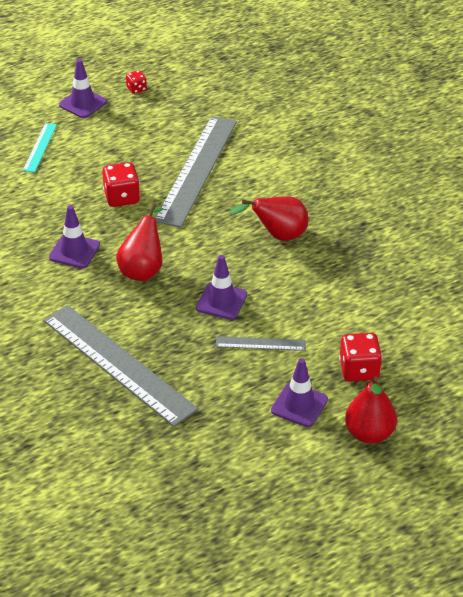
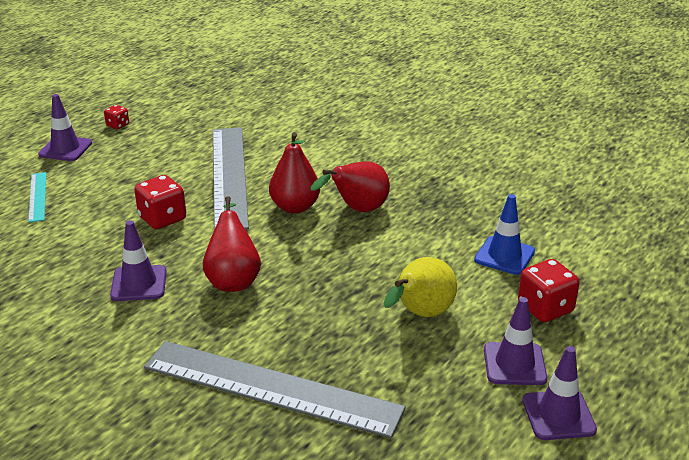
camera: 25 degrees left, 10 degrees down
purple traffic cone [196,255,247,320] -> purple traffic cone moved to [522,346,597,440]
grey ruler [216,336,306,351] -> yellow pear [383,257,457,317]
red pear [345,376,397,444] -> red pear moved to [269,132,320,214]
none -> blue traffic cone [474,194,535,275]

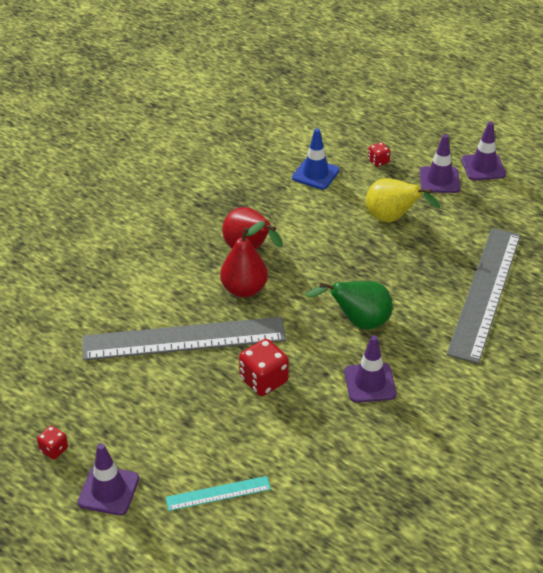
camera: 90 degrees left, 10 degrees up
red pear [203,196,261,292] -> green pear [305,281,393,329]
red dice [518,259,580,322] -> red dice [368,142,390,167], size x0.55

